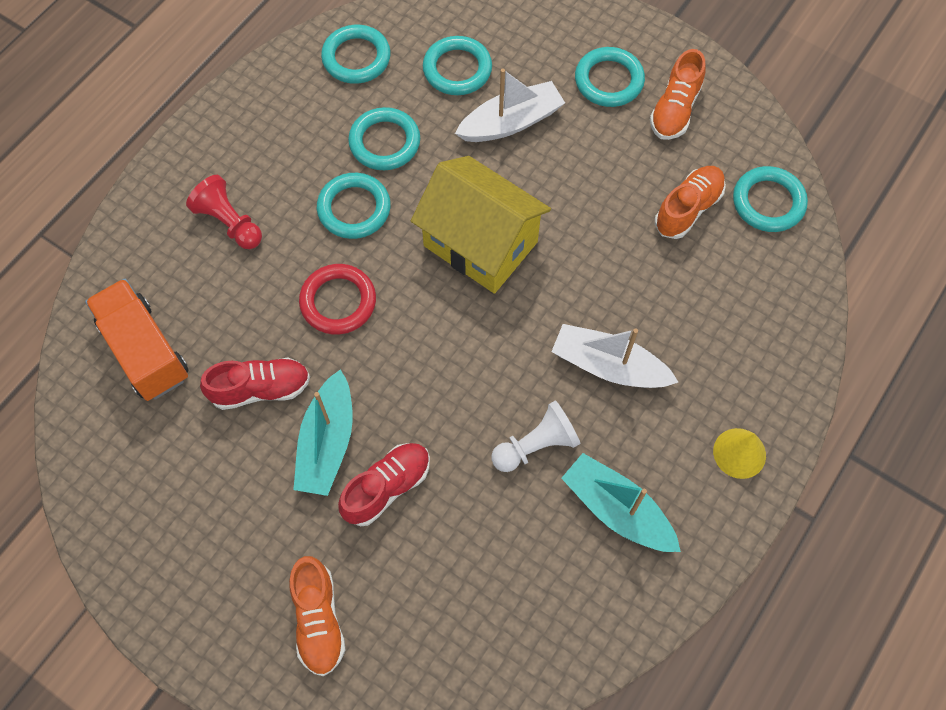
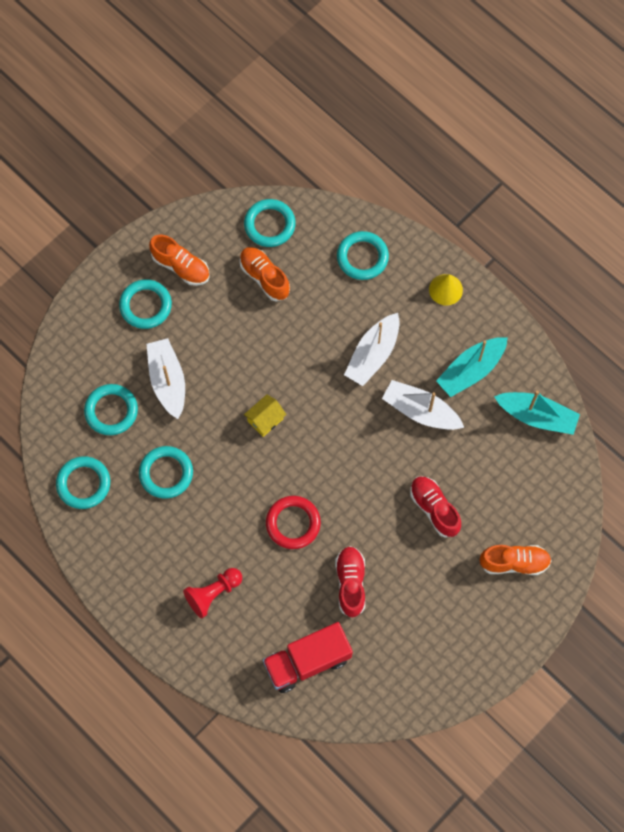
camera: 80 degrees left, 5 degrees up
orange truck [85,279,189,401] -> red truck [263,622,353,693]
turquoise boat [293,369,353,496] -> turquoise boat moved to [494,391,580,435]
turquoise ring [317,173,391,239] -> turquoise ring moved to [337,231,389,280]
yellow house [411,156,551,294] -> yellow house [244,394,287,437], size x0.44
white pawn [491,400,581,472] -> white boat [382,380,464,430]

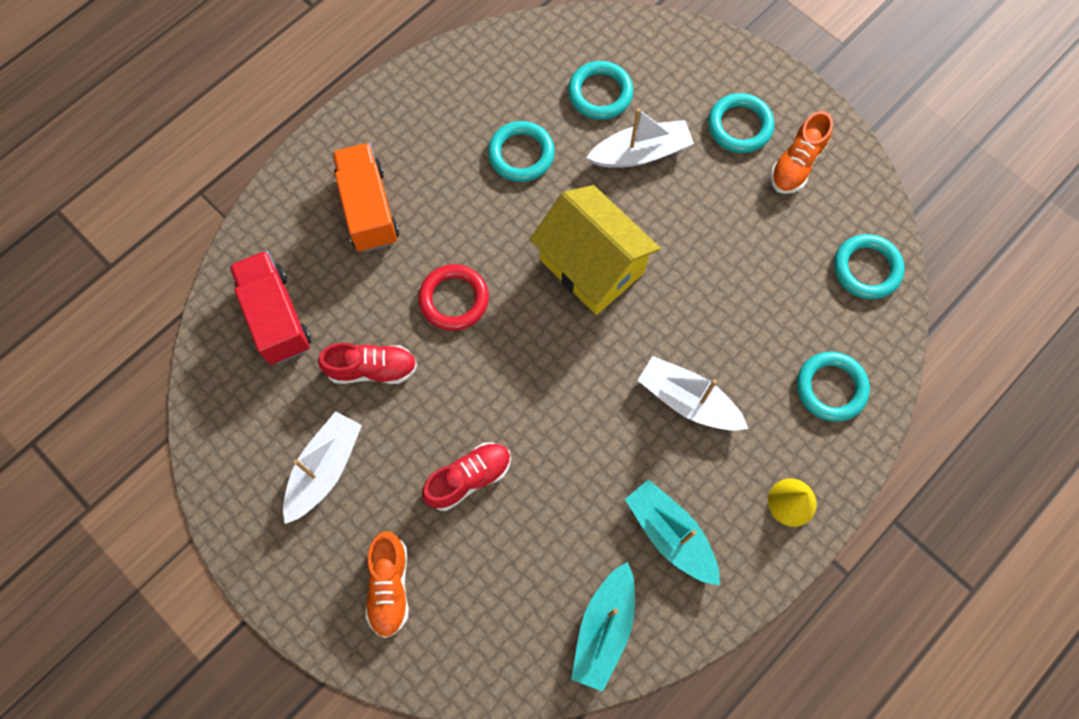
camera: 90 degrees right, 0 degrees up
turquoise ring [56,456,110,509] -> none
red pawn [183,568,242,618] -> orange truck [332,143,399,252]
orange shoe [239,247,290,301] -> none
yellow house [244,394,287,437] -> yellow house [530,185,660,315], size x2.27
white boat [382,380,464,430] -> white boat moved to [283,411,362,524]

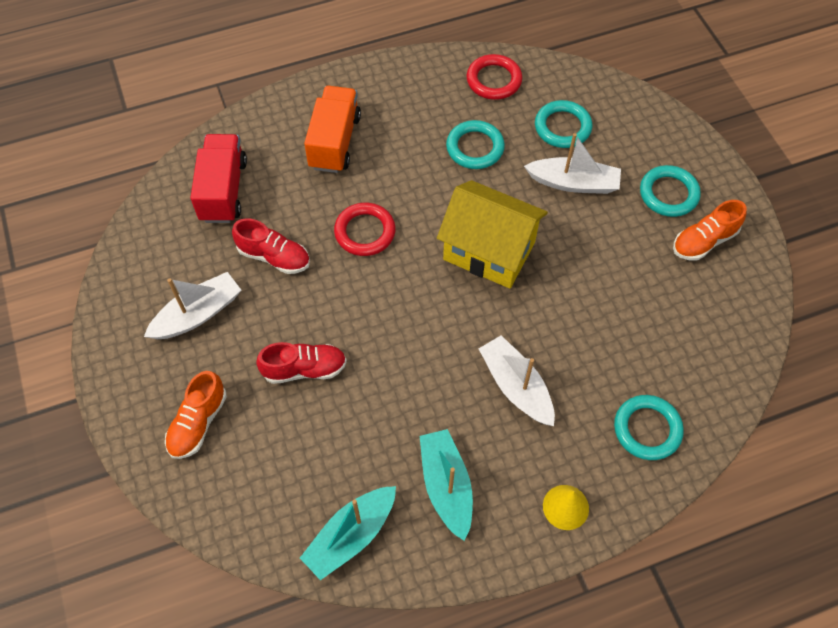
camera: 25 degrees right, 10 degrees down
yellow house [530,185,660,315] -> yellow house turned 45 degrees counterclockwise [437,180,548,289]
turquoise ring [834,234,905,299] -> none
none -> red ring [466,54,522,100]

